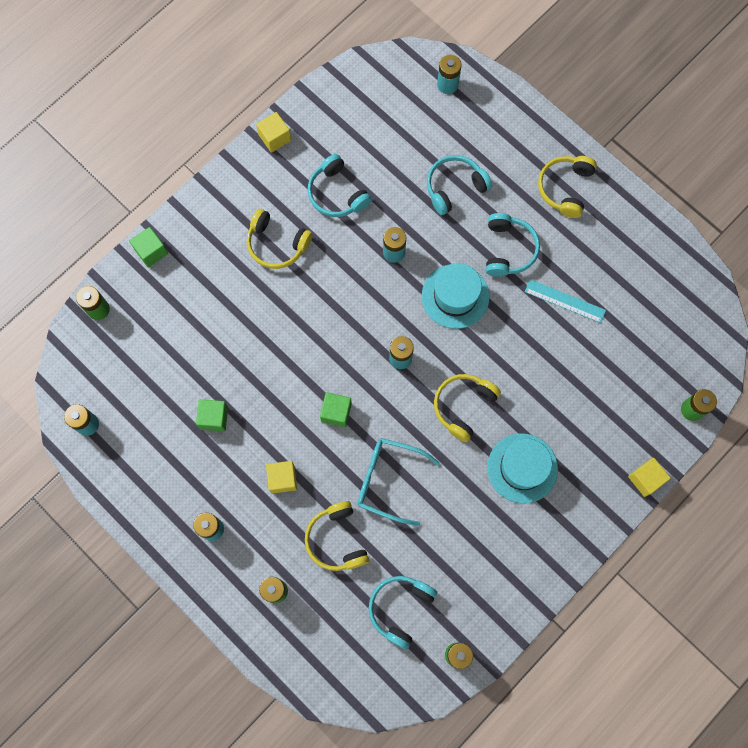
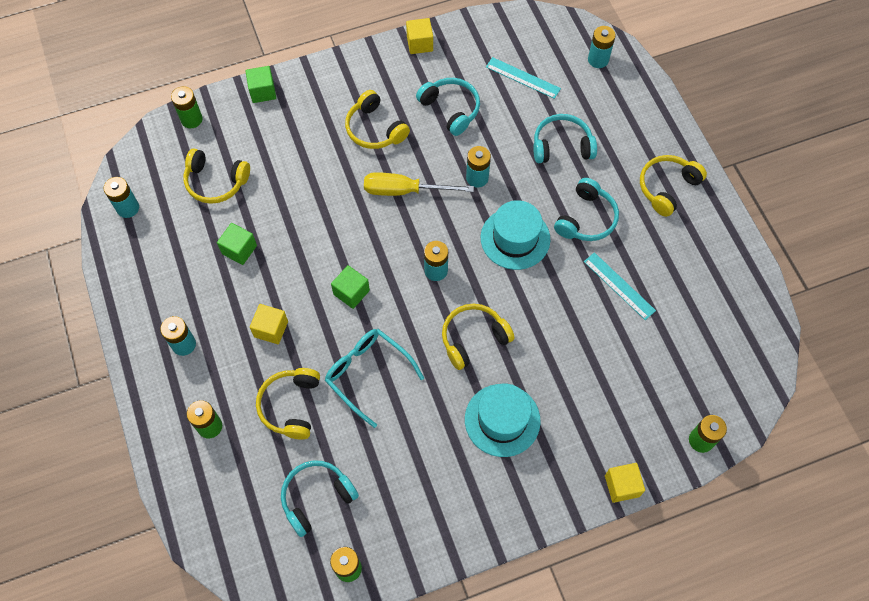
camera: 25 degrees right, 10 degrees down
turquoise headphones [308,154,372,217] -> turquoise headphones turned 150 degrees clockwise [416,78,480,136]
none -> yellow headphones [183,148,250,204]
none -> yellow screwdriver [364,172,474,196]
none -> turquoise ruler [486,57,561,99]

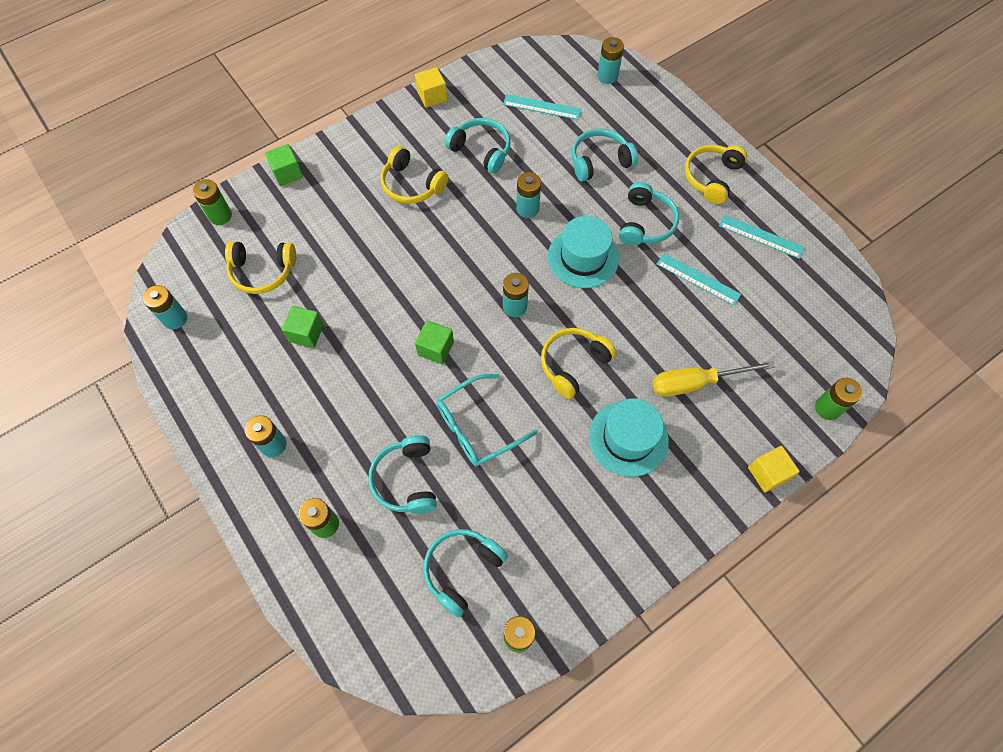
camera: 15 degrees left, 0 degrees up
yellow cube [250,304,288,344] -> none
yellow headphones [256,368,320,440] -> turquoise headphones [368,435,437,514]
turquoise glasses [325,329,424,428] -> turquoise glasses turned 60 degrees counterclockwise [436,374,538,467]
yellow screwdriver [364,172,474,196] -> yellow screwdriver moved to [653,361,775,397]
none -> turquoise ruler [719,215,805,259]

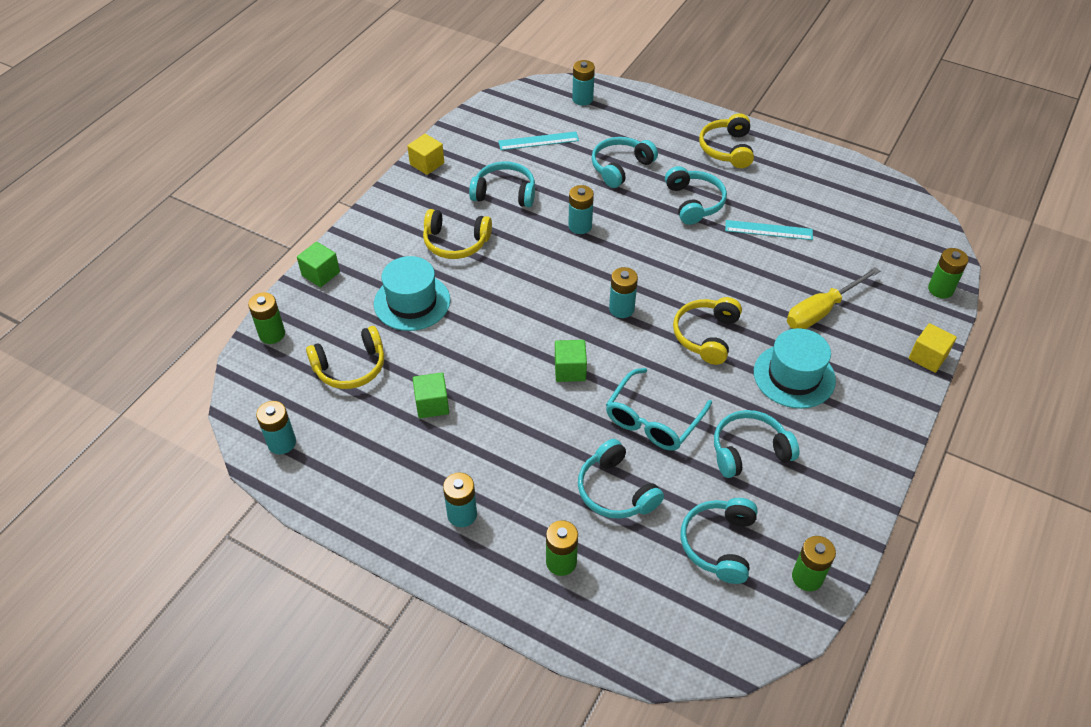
camera: 25 degrees left, 15 degrees down
turquoise hat [548,216,619,288] -> turquoise hat moved to [374,256,450,331]
turquoise ruler [719,215,805,259] -> none
none -> turquoise headphones [714,410,799,478]

